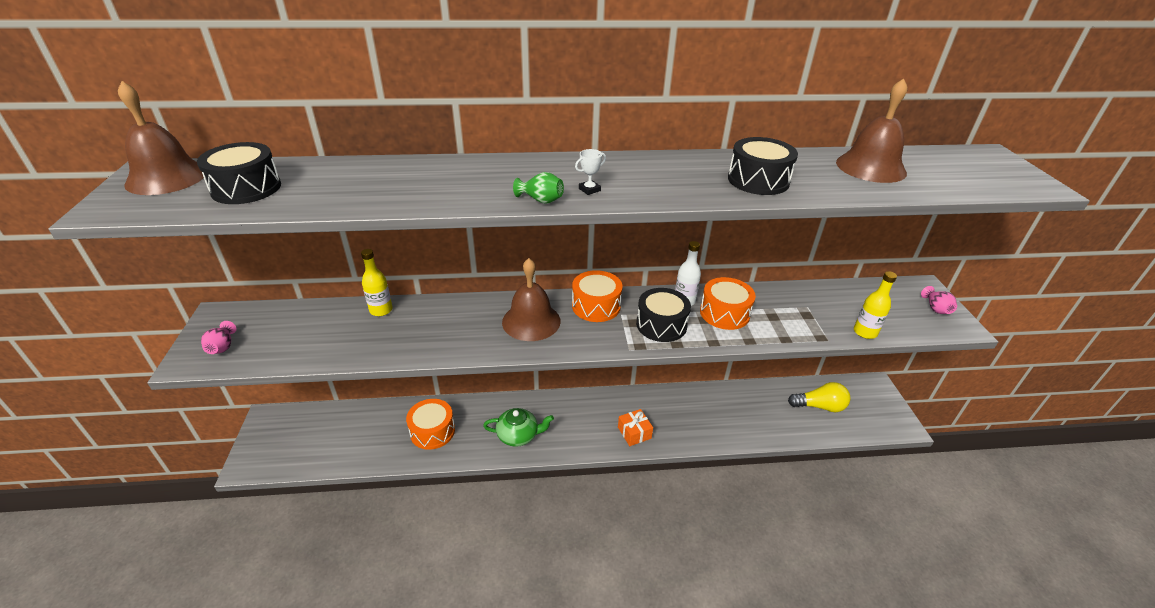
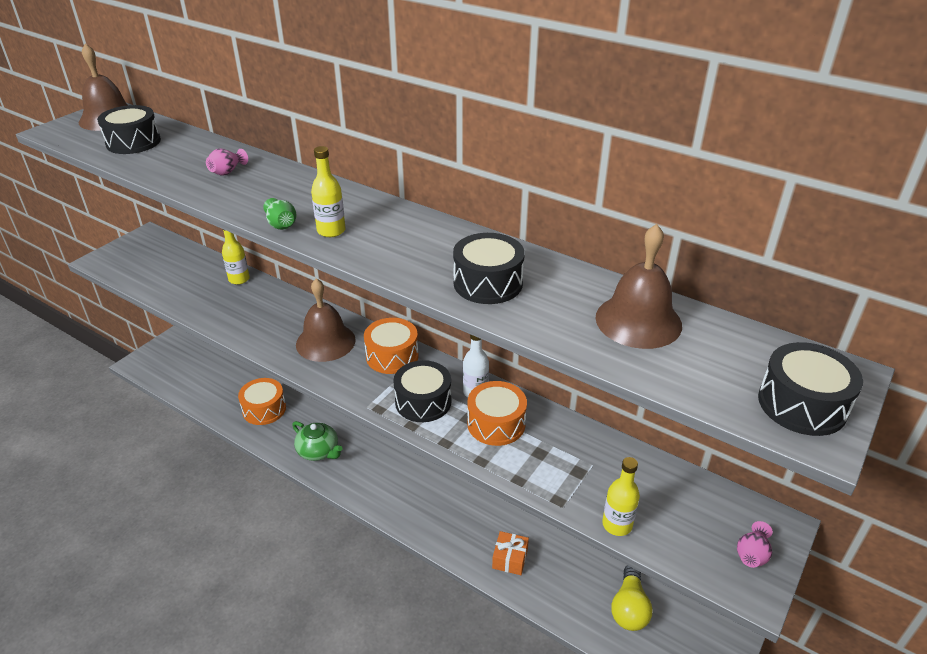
camera: 40 degrees right, 0 degrees up
pink vase [201,321,236,354] -> pink vase moved to [206,148,248,175]
white trophy [575,149,606,195] -> yellow bottle [311,146,346,237]
orange gift [618,409,653,446] -> orange gift moved to [492,531,529,575]
yellow light bulb [788,382,851,412] -> yellow light bulb turned 60 degrees clockwise [611,565,653,631]
none -> black drum [758,342,863,436]

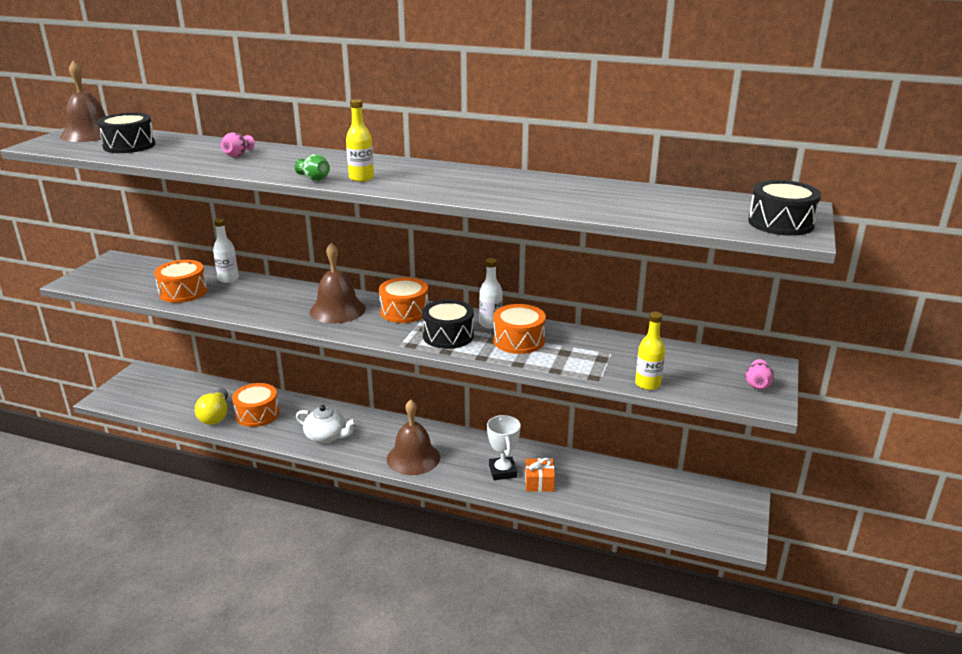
camera: 15 degrees left, 10 degrees down
yellow bottle [222,229,250,285] -> white bottle [213,218,239,283]
green teapot [292,421,343,461] -> white teapot [296,405,356,443]
black drum [453,233,525,304] -> none
brown bell [595,224,682,349] -> brown bell moved to [387,399,440,475]
yellow light bulb [611,565,653,631] -> yellow light bulb moved to [195,388,228,425]
none -> orange drum [154,260,207,303]
none -> white trophy [487,415,521,480]

